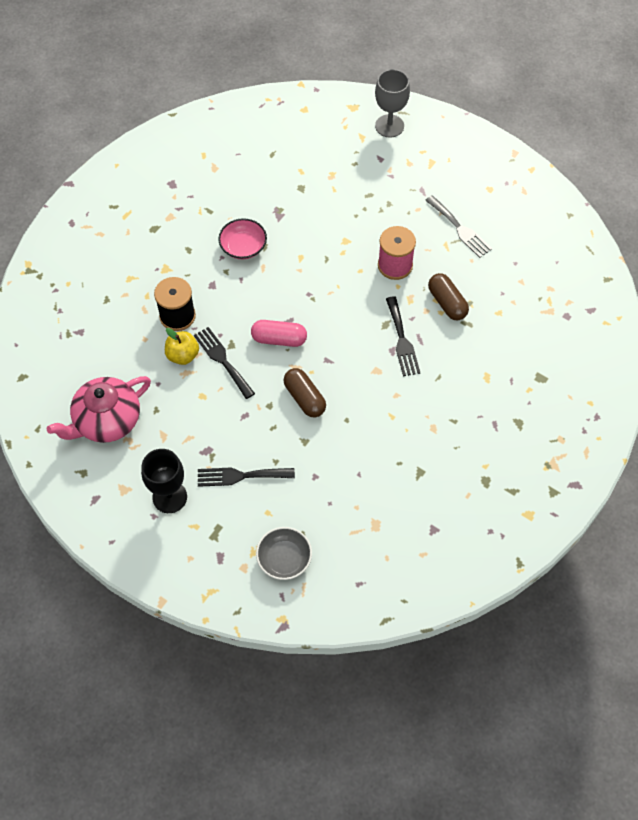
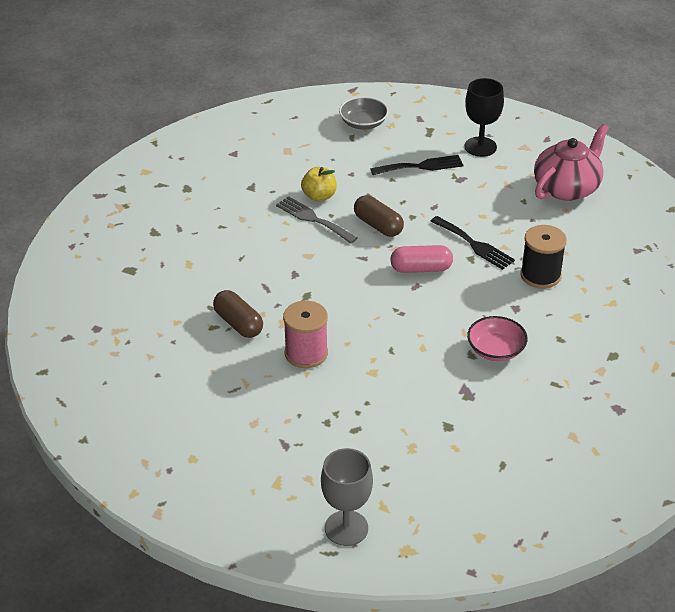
camera: 170 degrees right, 20 degrees down
yellow apple [165,328,199,365] -> yellow apple moved to [301,167,337,202]
black fork [386,296,420,376] -> none
grey fork [425,195,492,258] -> grey fork moved to [276,196,358,244]

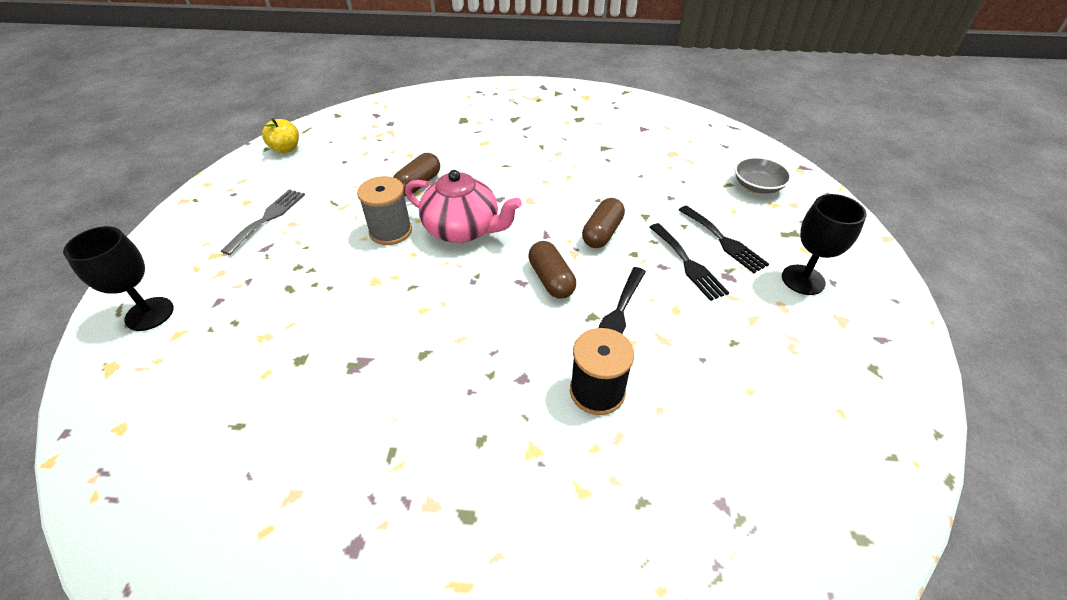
camera: 70 degrees right, 5 degrees up
grey fork [276,196,358,244] -> grey fork moved to [221,189,305,255]
pink spool [283,301,328,368] -> grey spool [357,176,412,245]
yellow apple [301,167,337,202] -> yellow apple moved to [262,118,299,153]
grey goblet [321,448,373,546] -> black goblet [63,226,174,331]
pink capsule [390,245,453,273] -> brown capsule [528,241,576,299]
pink bowl [467,316,528,361] -> none
pink teapot [534,124,609,201] -> pink teapot moved to [405,170,522,243]
none -> black fork [649,223,729,301]

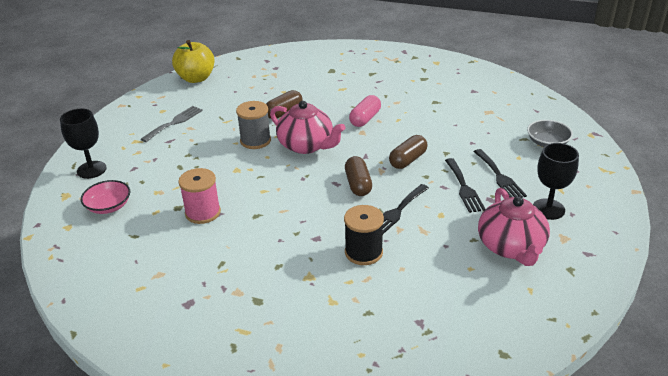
camera: 15 degrees right, 10 degrees down
yellow apple [262,118,299,153] -> yellow apple [172,40,215,83], size x1.65
none -> pink bowl [81,180,130,214]
none -> pink spool [178,168,221,224]
none -> pink capsule [349,95,381,127]
none -> pink teapot [478,188,550,266]

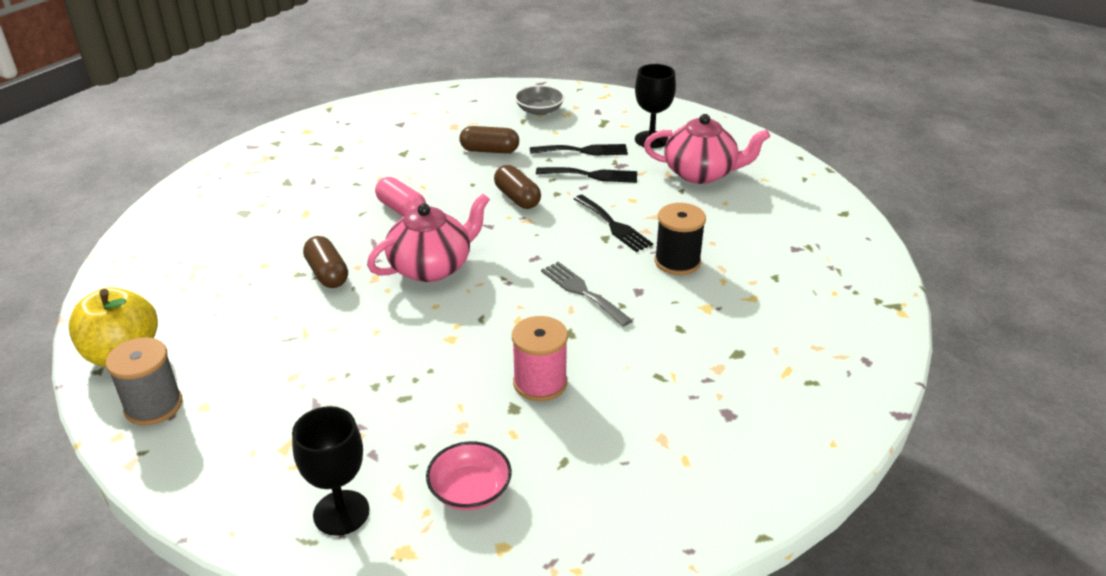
camera: 75 degrees left, 0 degrees up
grey fork [141,106,203,142] -> grey fork moved to [541,262,633,327]
grey spool [236,101,271,149] -> grey spool moved to [106,337,183,425]
brown capsule [345,156,372,196] -> brown capsule moved to [459,126,519,153]

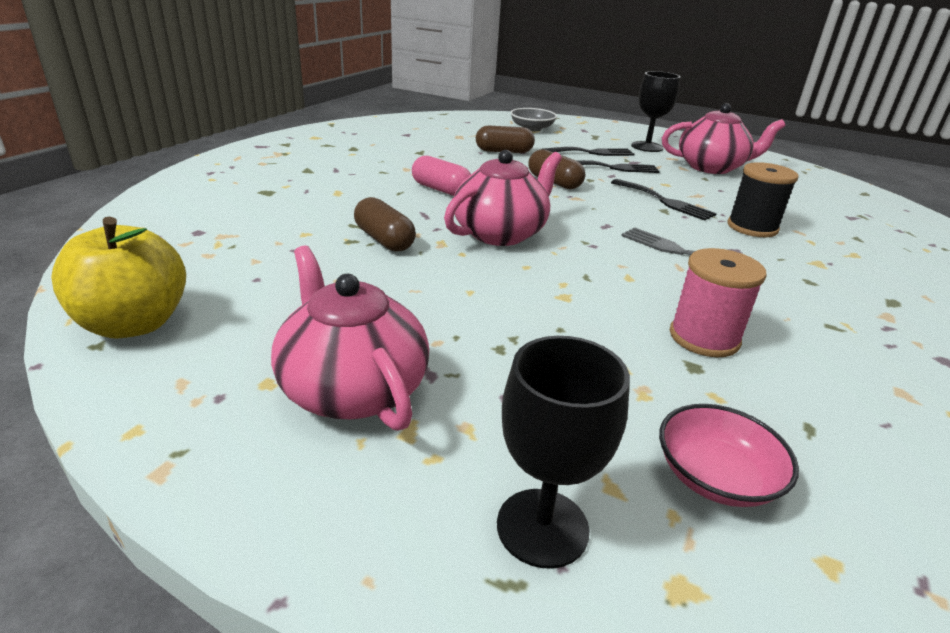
camera: 10 degrees left, 5 degrees down
grey spool [106,337,183,425] -> none
none -> pink teapot [271,245,429,431]

